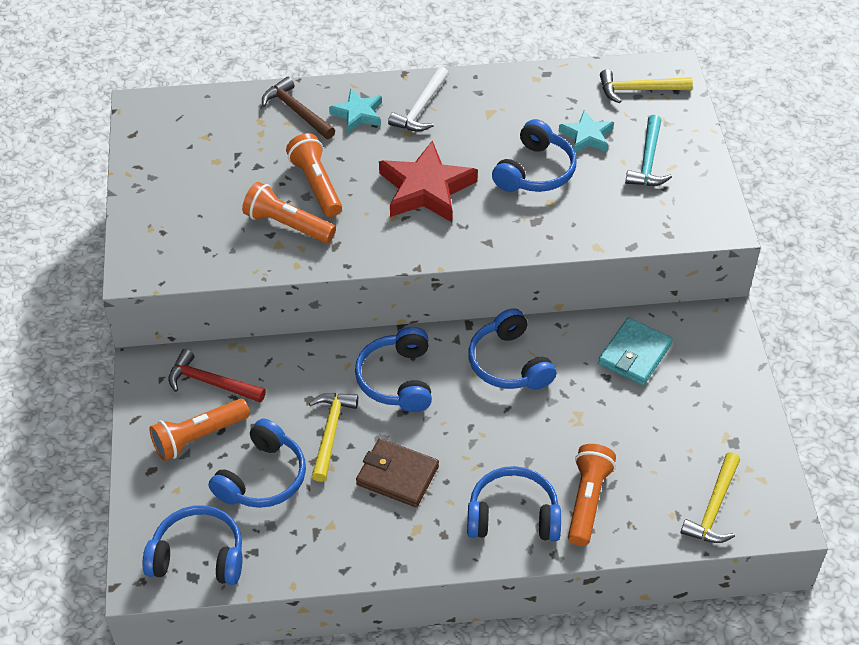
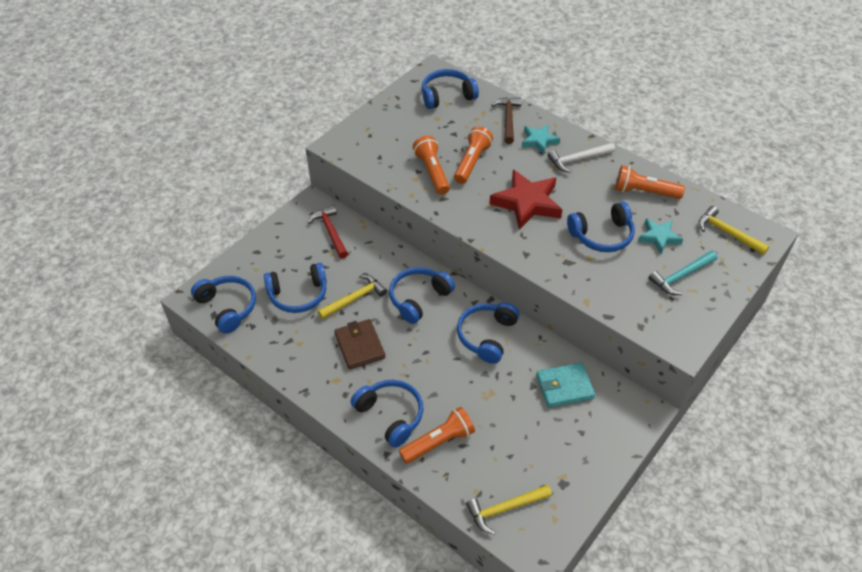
camera: 45 degrees right, 0 degrees up
orange flashlight [149,399,250,461] -> orange flashlight moved to [615,165,685,199]
none -> blue headphones [422,69,479,109]

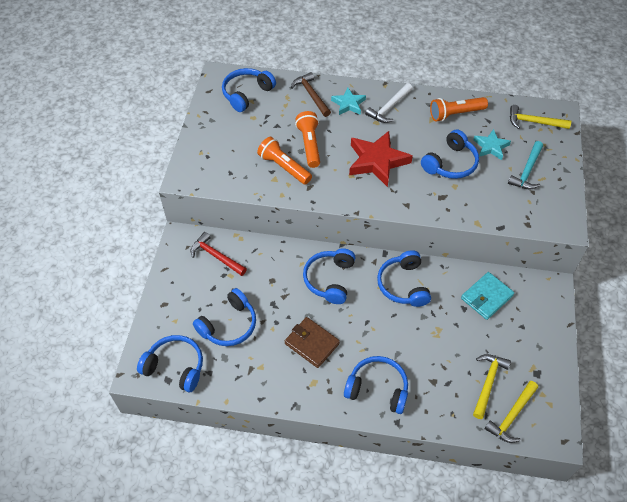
camera: 30 degrees left, 5 degrees up
yellow hammer [318,275,387,319] -> yellow hammer moved to [473,354,511,419]
orange flashlight [399,407,475,464] -> none

